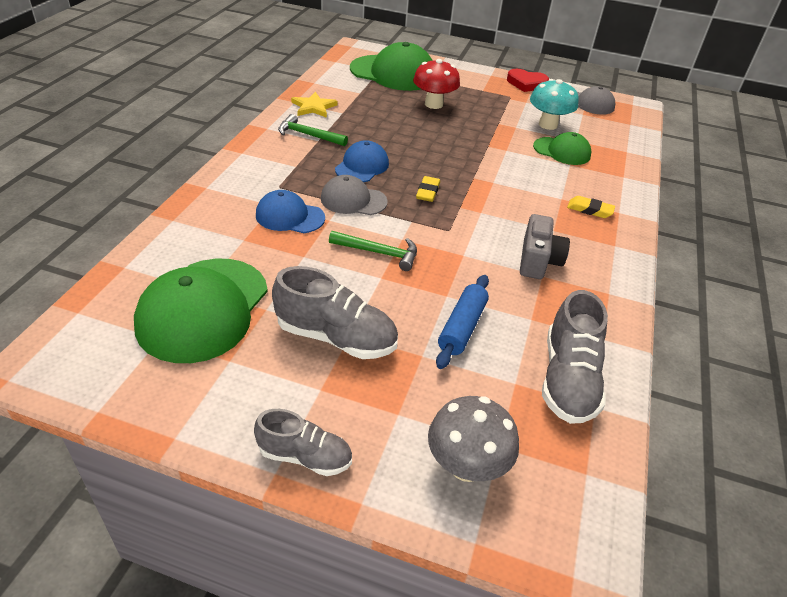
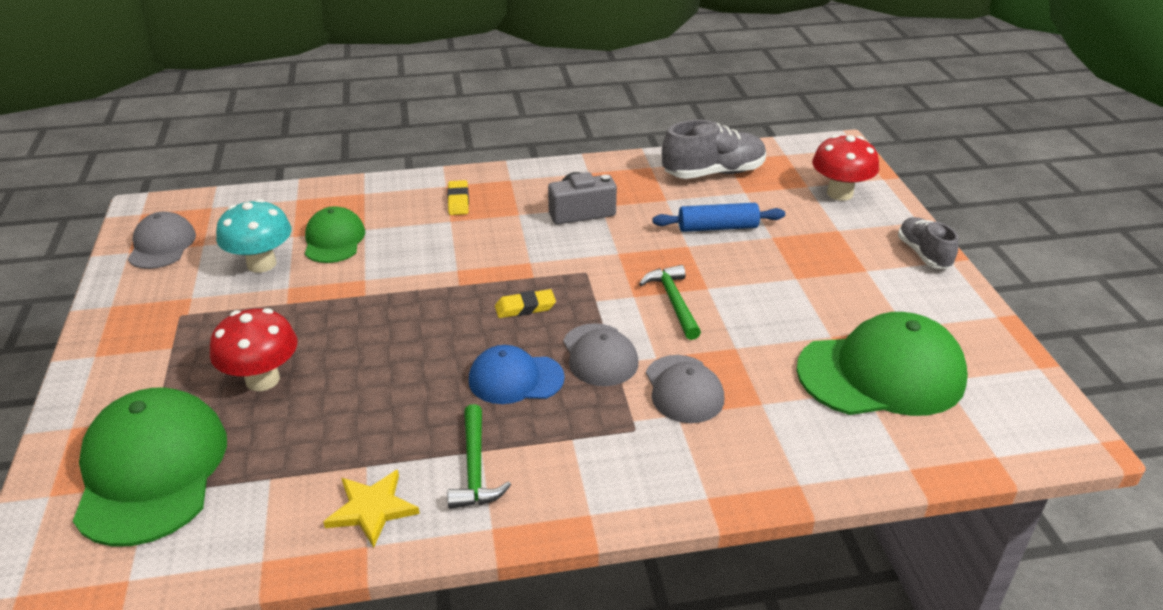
camera: 115 degrees left, 5 degrees down
blue cap [256,190,325,233] -> grey cap [646,355,724,423]
grey shoe [272,266,398,359] -> none
grey mushroom [428,396,519,482] -> red mushroom [812,135,879,201]
red heart [507,69,549,92] -> none

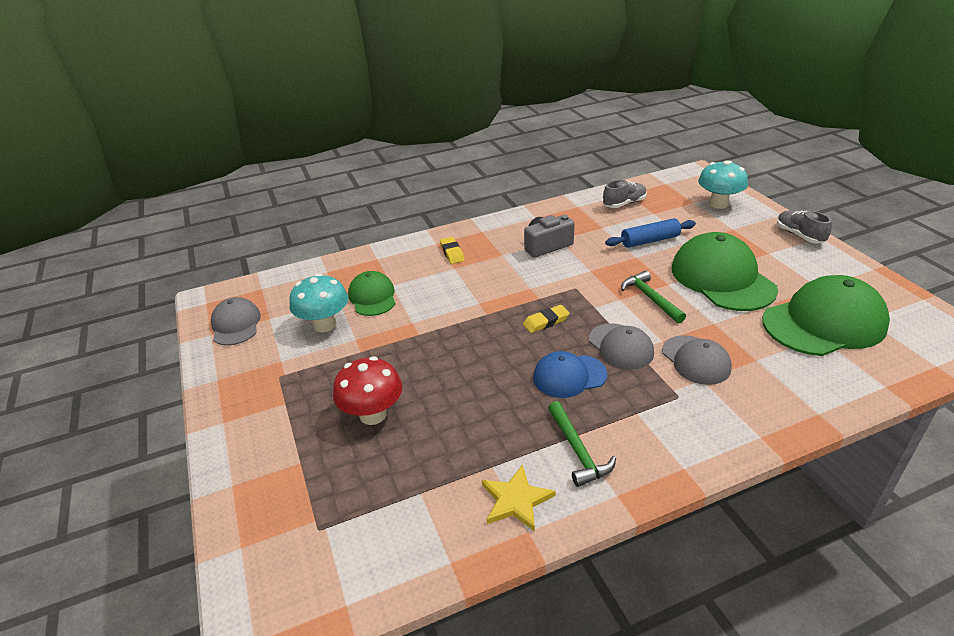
camera: 10 degrees left, 0 degrees up
green cap [73,387,227,547] -> green cap moved to [671,232,778,311]
grey shoe [662,120,766,179] -> grey shoe [603,180,647,208], size x0.64
red mushroom [812,135,879,201] -> turquoise mushroom [698,160,748,209]

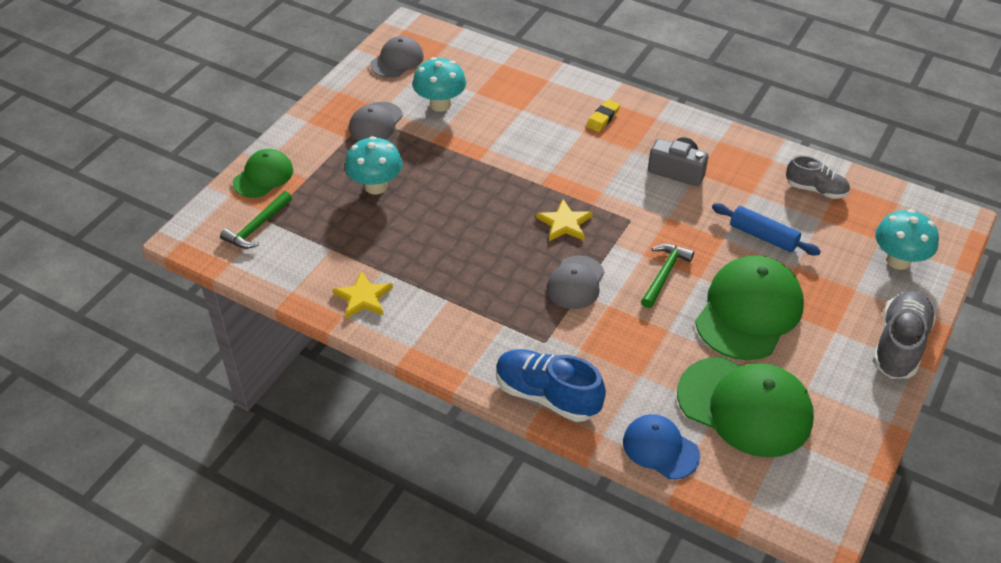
camera: 50 degrees right, 10 degrees up
red mushroom [333,356,402,425] -> turquoise mushroom [345,136,403,194]
green cap [348,271,396,316] -> green cap moved to [233,149,293,198]
yellow eraser [523,305,570,333] -> yellow star [536,199,593,241]
blue cap [533,351,607,398] -> blue cap moved to [623,414,700,479]
green hammer [548,401,616,487] -> green hammer moved to [220,191,292,249]
grey cap [662,335,732,385] -> grey cap moved to [349,102,403,141]
grey shoe [777,211,832,243] -> grey shoe [873,291,936,379], size x1.56
none -> blue shoe [496,349,606,422]

